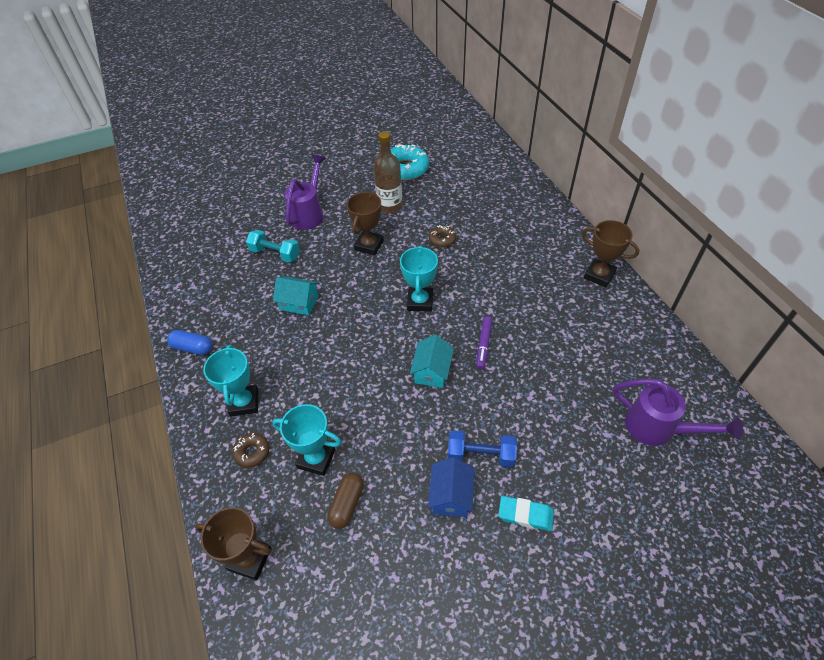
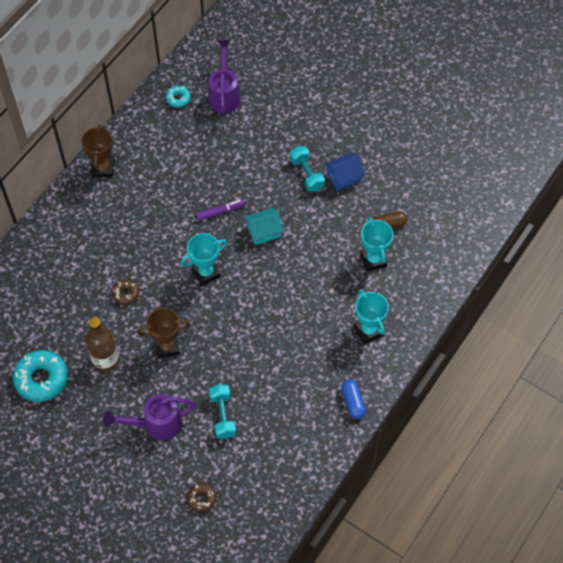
camera: 125 degrees left, 10 degrees up
brown trophy [195,507,272,581] -> none
turquoise trophy [203,345,259,417] -> turquoise trophy turned 75 degrees counterclockwise [354,289,389,344]
brown donut [232,433,269,468] -> brown donut moved to [187,483,217,512]
turquoise house [273,276,318,316] -> none
blue dumbbell [448,430,517,467] -> turquoise dumbbell [290,146,325,192]
turquoise eraser [498,496,554,531] -> none
none -> turquoise donut [166,86,191,108]

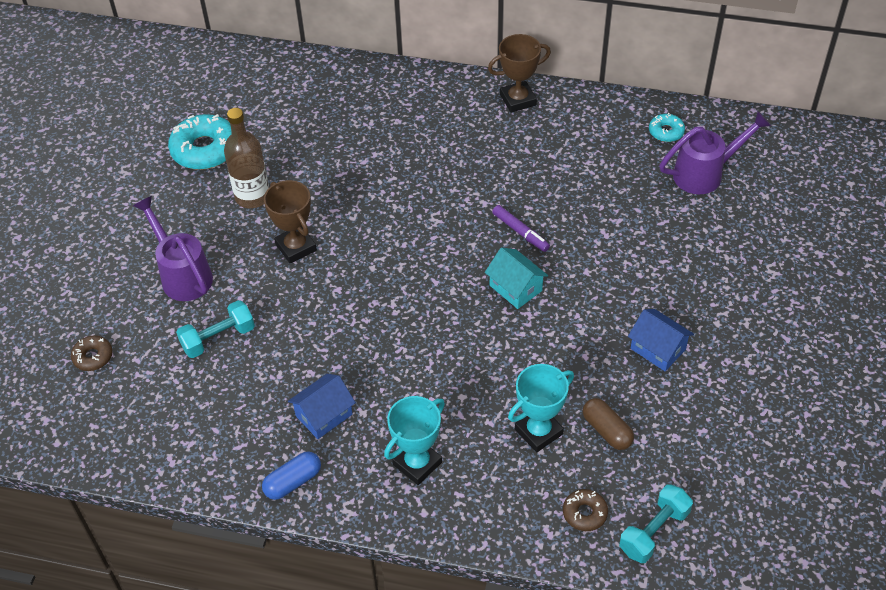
camera: 70 degrees right, 10 degrees down
brown donut [112,280,139,305] -> brown donut moved to [563,489,608,531]
turquoise trophy [180,233,227,286] -> none
turquoise dumbbell [290,146,325,192] -> turquoise dumbbell moved to [619,484,693,563]
none -> blue house [288,374,356,439]

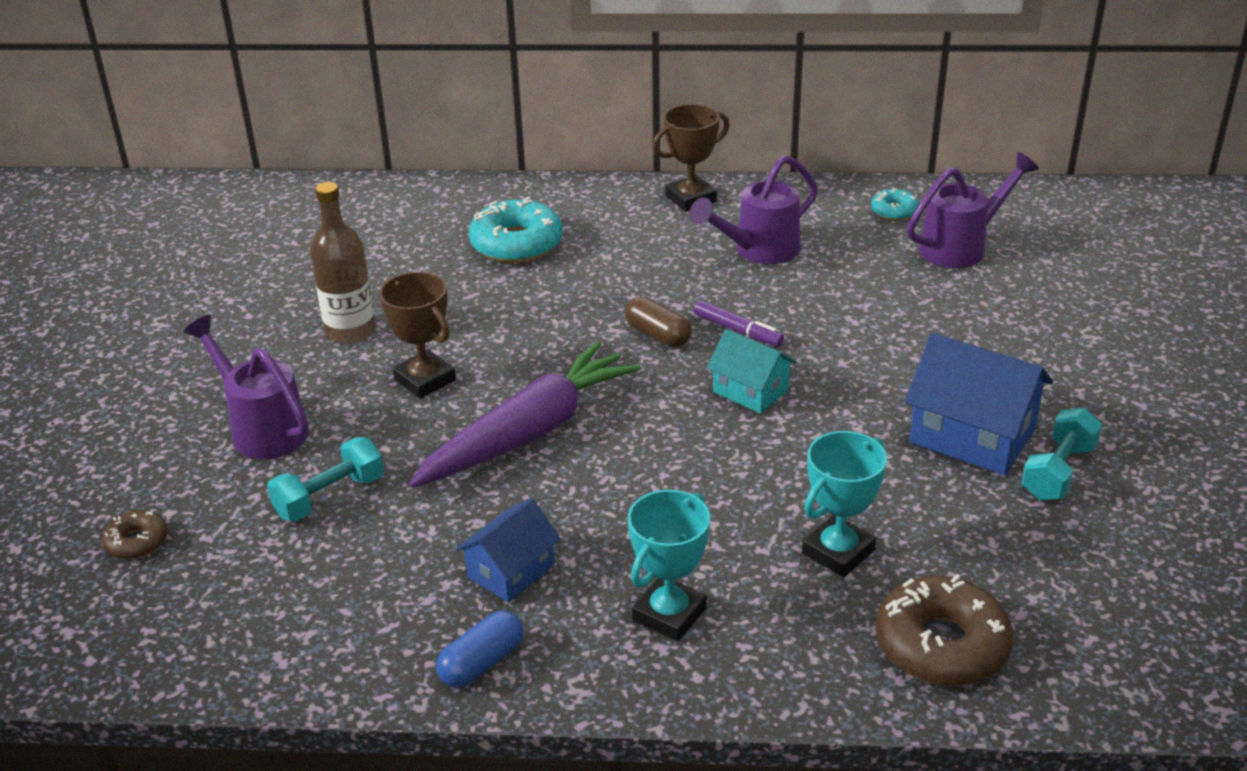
camera: 10 degrees left, 15 degrees down
turquoise donut [168,114,232,170] -> turquoise donut moved to [469,197,563,263]
brown donut [563,489,608,531] -> brown donut [875,574,1013,686], size x1.93
brown capsule [583,398,634,450] -> brown capsule moved to [625,297,692,347]
turquoise dumbbell [619,484,693,563] -> turquoise dumbbell moved to [1021,407,1102,500]
blue house [628,309,694,371] -> blue house [904,333,1053,475], size x1.64
none -> purple carrot [409,342,641,488]
none -> purple watering can [689,155,818,264]

